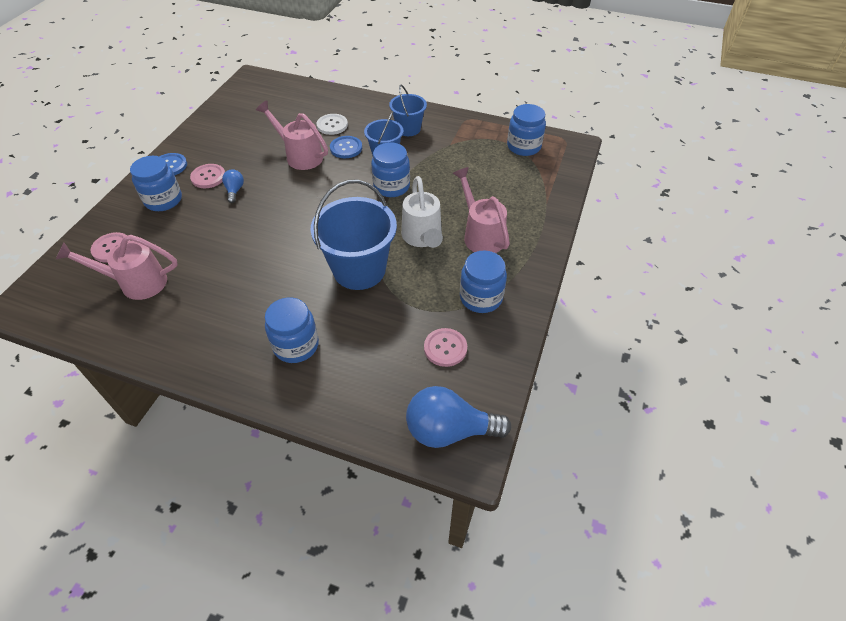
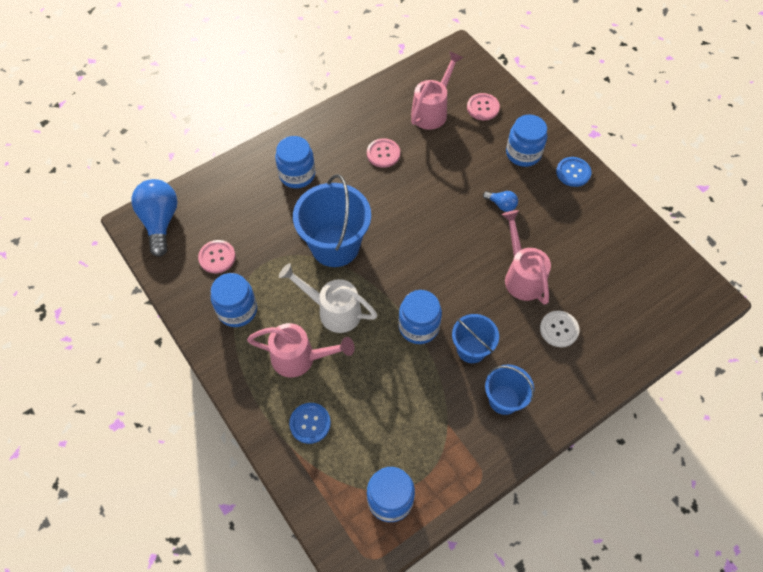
camera: 125 degrees right, 10 degrees up
pink button [190,164,225,188] -> pink button moved to [367,138,400,168]
pink watering can [256,100,328,170] -> pink watering can turned 90 degrees counterclockwise [502,210,551,305]
blue button [330,136,362,158] -> blue button moved to [289,403,331,444]
blue light bulb [406,386,511,448] -> blue light bulb turned 45 degrees counterclockwise [131,179,178,257]

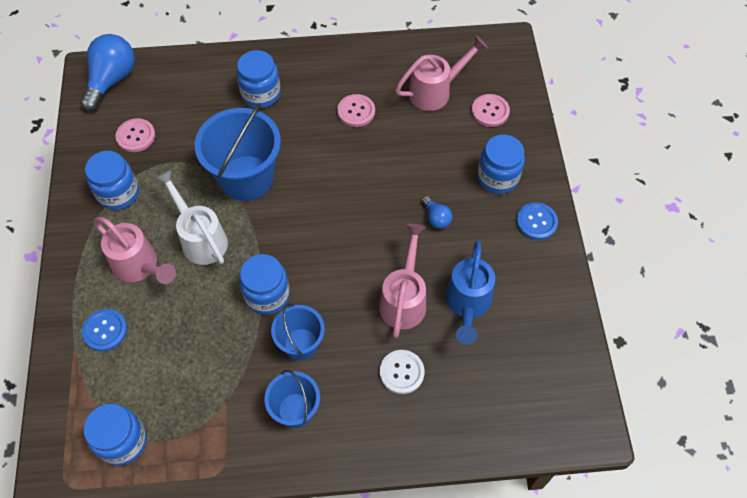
camera: 30 degrees right, 0 degrees up
none -> blue watering can [446,241,495,345]

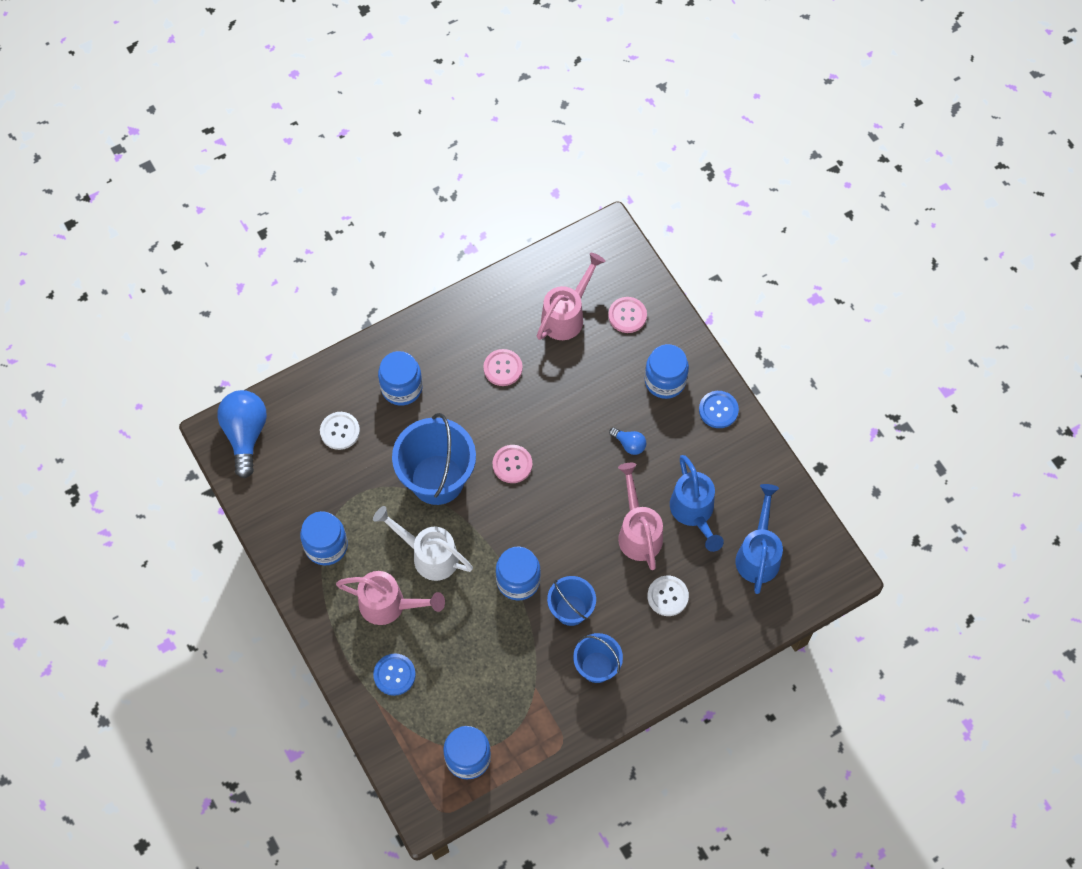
camera: 25 degrees left, 5 degrees up
pink button [116,118,155,152] -> pink button moved to [493,445,532,483]
none -> white button [320,412,360,450]
none -> blue watering can [735,484,783,594]

